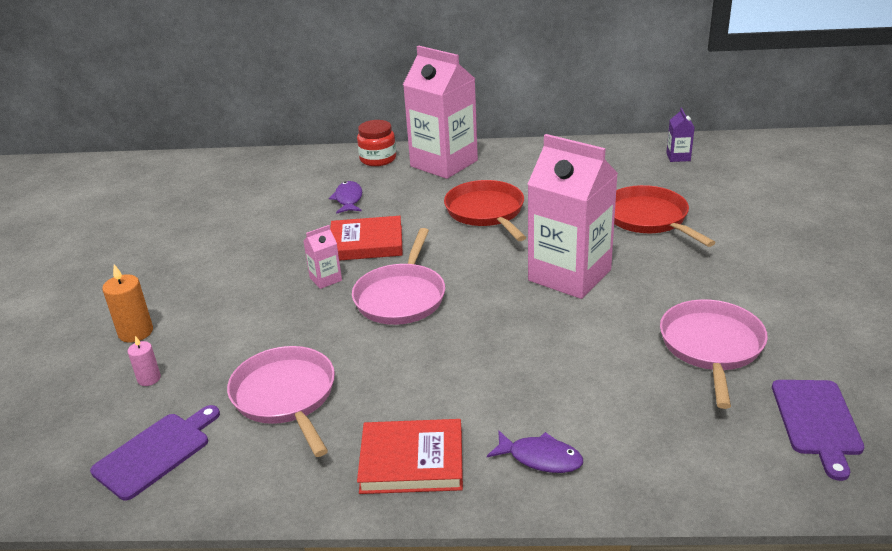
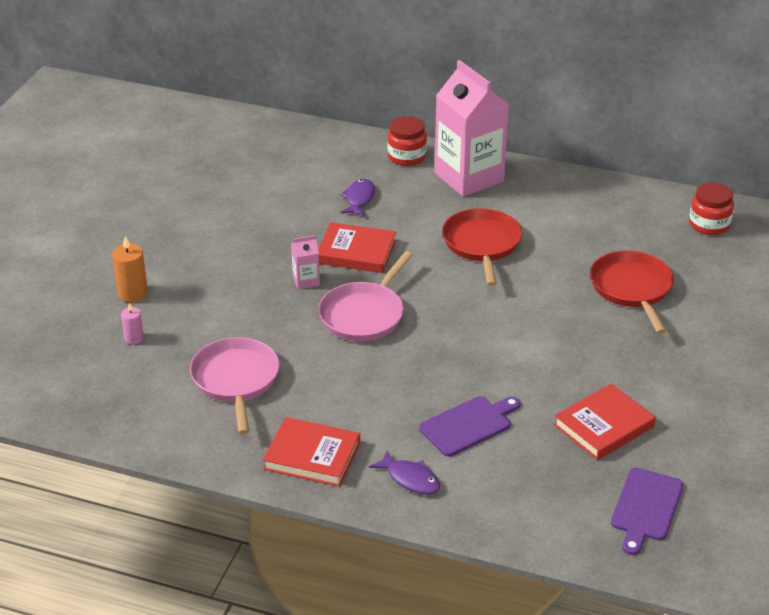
camera: 15 degrees right, 5 degrees up
purple cutting board [90,405,220,501] -> purple cutting board moved to [419,396,521,457]
pink carton [528,134,618,299] -> none
pink pan [660,299,768,409] -> red book [554,384,656,460]
purple carton [666,108,695,162] -> red jar [689,182,734,235]

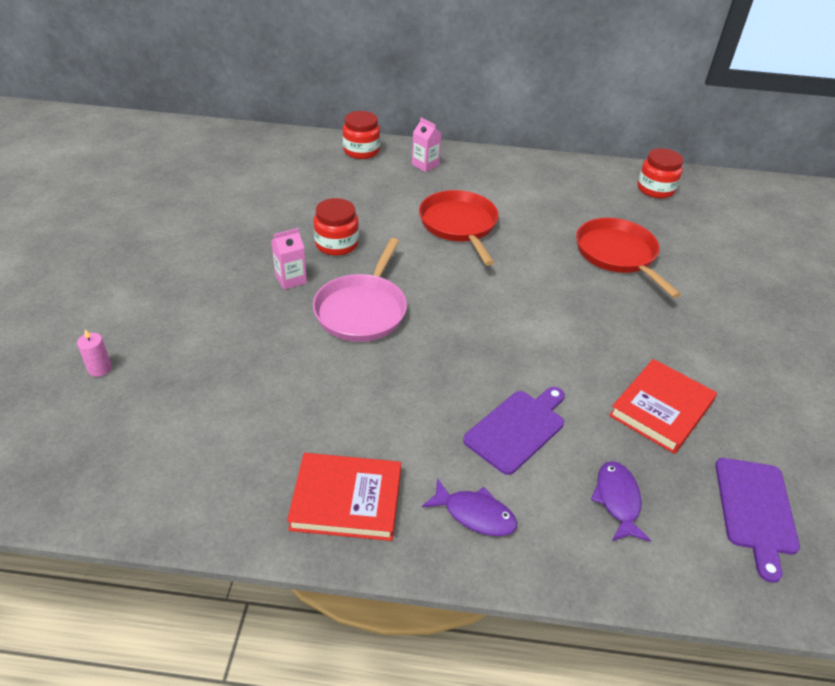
camera: 15 degrees left, 5 degrees up
orange candle [112,236,148,302] -> none
pink pan [190,337,280,435] -> none
red book [318,222,396,273] -> red jar [314,198,359,256]
purple fish [340,179,375,216] -> purple fish moved to [591,461,651,541]
pink carton [434,60,509,197] -> pink carton [412,118,442,172], size x0.41

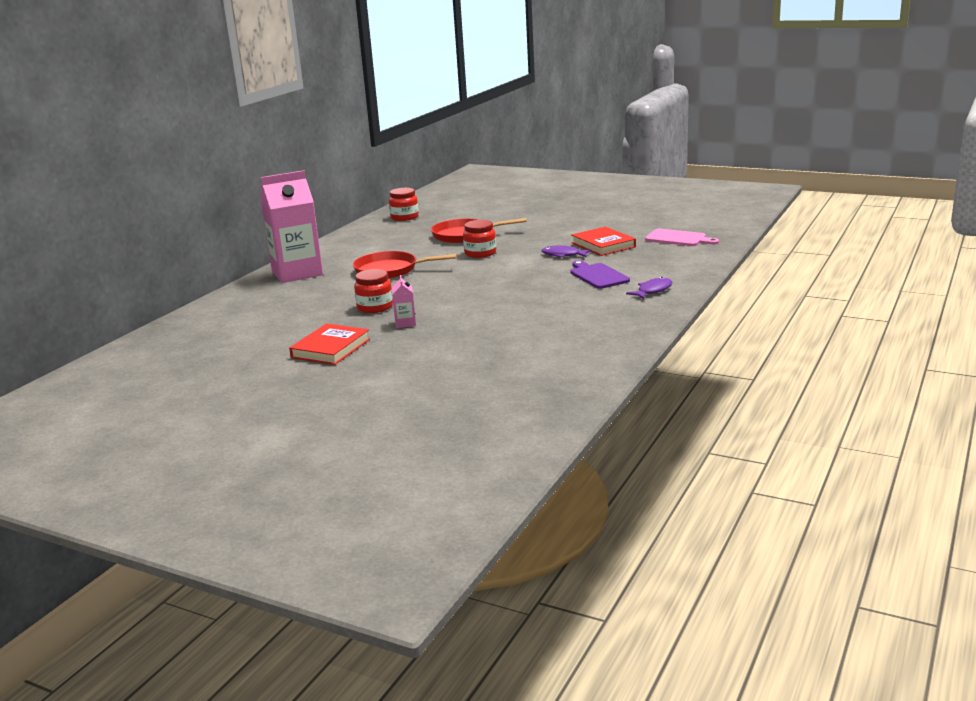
camera: 65 degrees left, 20 degrees down
pink candle [77,329,112,377] -> none
red book [287,453,401,541] -> red book moved to [289,323,370,365]
pink pan [313,238,407,342] -> none
red jar [343,111,380,159] -> red jar moved to [463,220,496,258]
pink carton [412,118,442,172] -> pink carton [260,170,323,283], size x2.44
purple fish [591,461,651,541] -> purple fish moved to [542,245,592,258]
purple cutting board [715,458,800,583] -> pink cutting board [645,229,719,246]

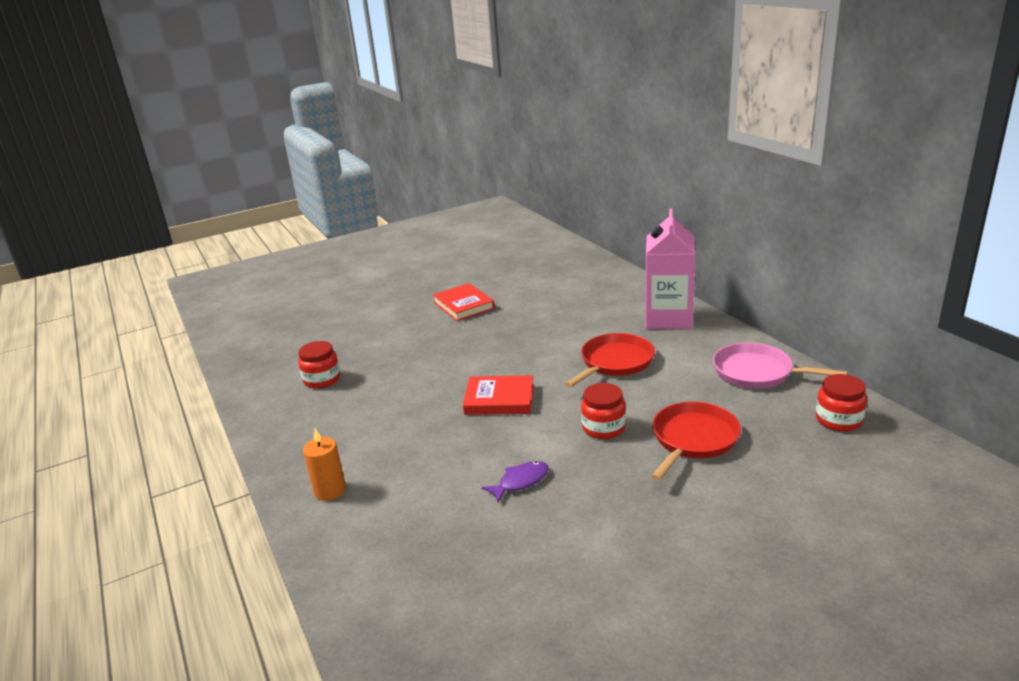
camera: 125 degrees right, 5 degrees up
red jar [354,269,393,313] -> red jar moved to [298,341,340,389]
pink carton [392,275,416,328] -> none
purple cutting board [570,261,630,289] -> none
red book [571,227,636,256] -> red book moved to [463,375,534,415]
purple fish [626,277,673,299] -> orange candle [303,429,346,501]
pink cutting board [645,229,719,246] -> none
none -> pink pan [713,343,847,388]

